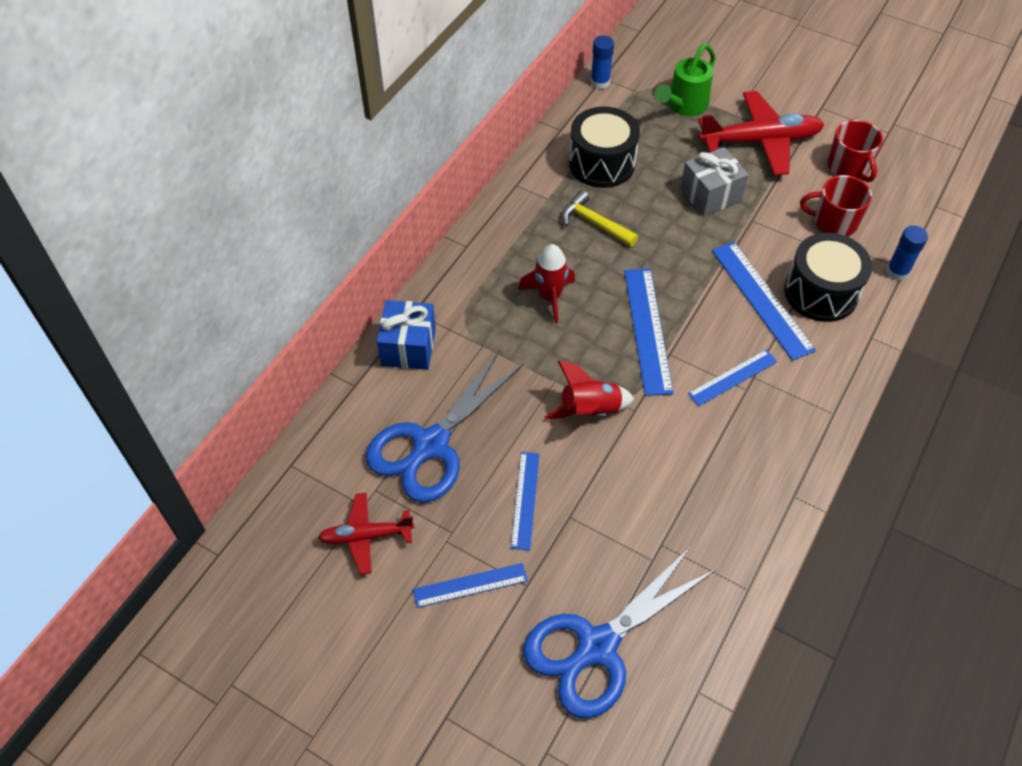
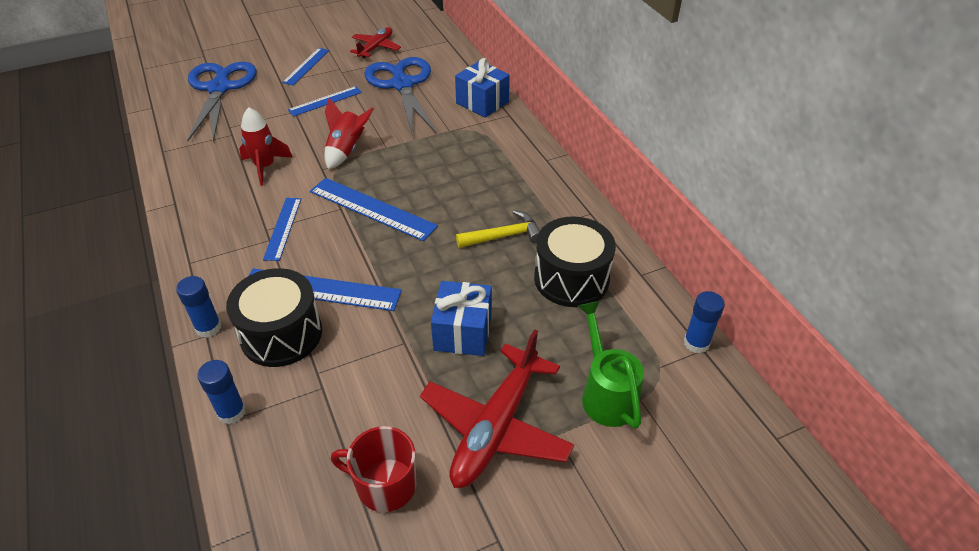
camera: 125 degrees right, 10 degrees down
blue ruler [511,452,540,550] -> blue ruler turned 75 degrees counterclockwise [288,86,362,117]
red rocket [518,244,575,324] -> red rocket moved to [239,107,293,186]
grey gift [680,147,749,216] -> blue gift [431,281,492,356]
red mug [800,175,872,236] -> none
none -> blue glue stick [176,276,222,338]

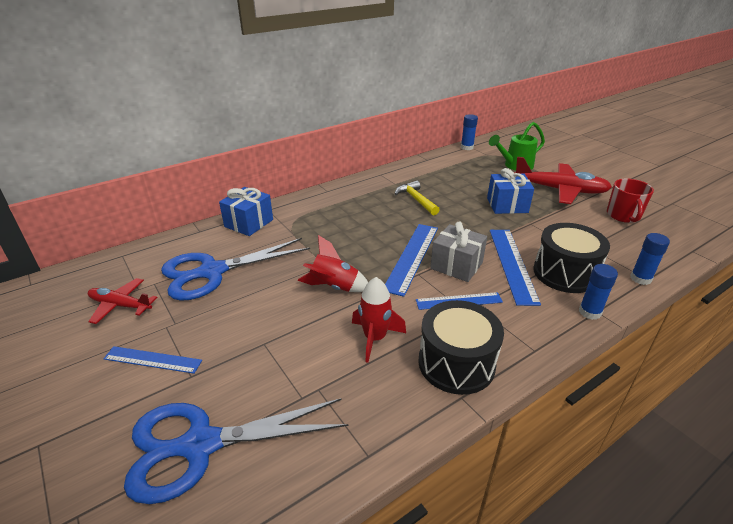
camera: 100 degrees left, 10 degrees down
blue ruler [288,86,362,117] -> none
black drum [534,216,616,307] -> black drum moved to [418,300,504,395]
none -> grey gift [430,222,487,282]

